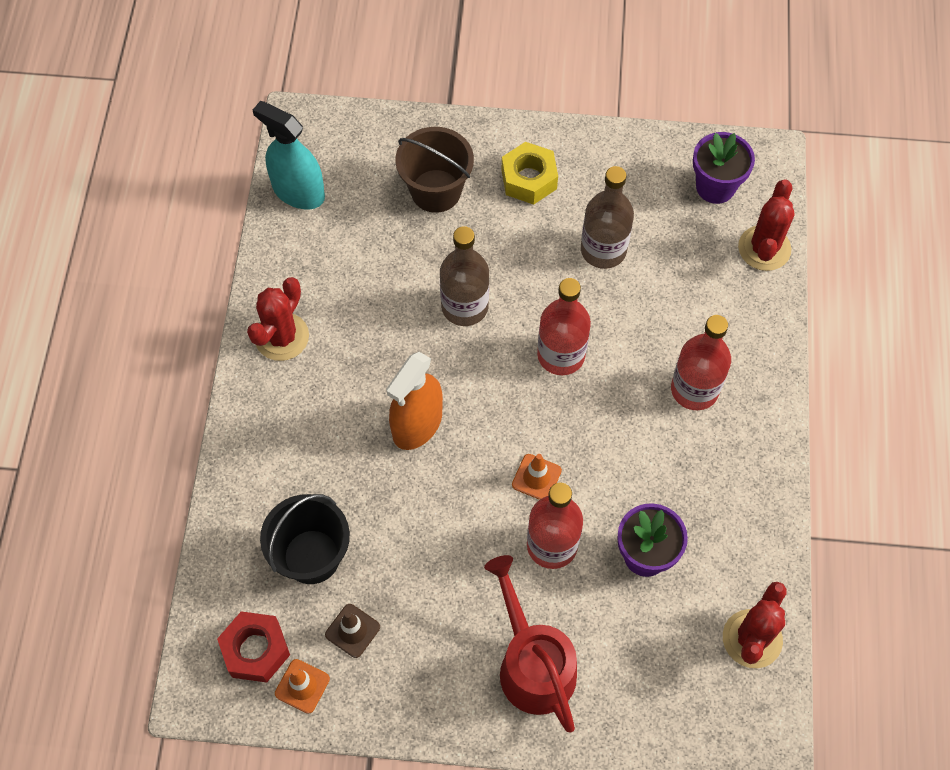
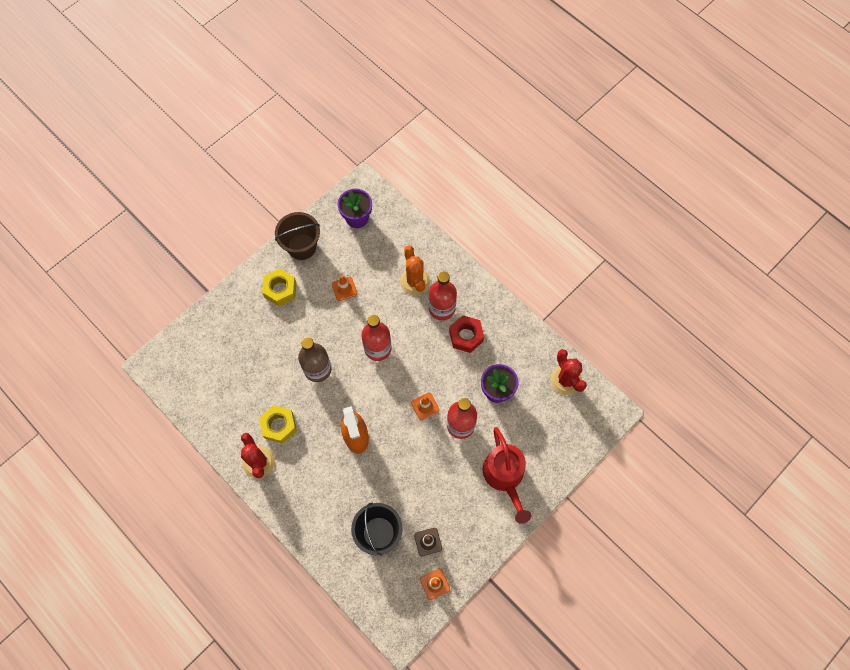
camera: 50 degrees left, 5 degrees up
red nut [217,611,290,683] -> red nut moved to [449,315,484,353]
turquoise spray bottle [253,101,325,209] -> none
brown bucket [395,127,474,213] -> brown bucket moved to [275,212,320,260]
red watering can [484,555,577,732] -> red watering can turned 120 degrees counterclockwise [483,427,531,524]
brown bottle [581,166,634,269] -> orange traffic cone [332,275,357,301]
red cactus [738,179,794,271] -> none
none -> yellow nut [259,405,297,444]
none -> orange cactus [400,246,430,295]

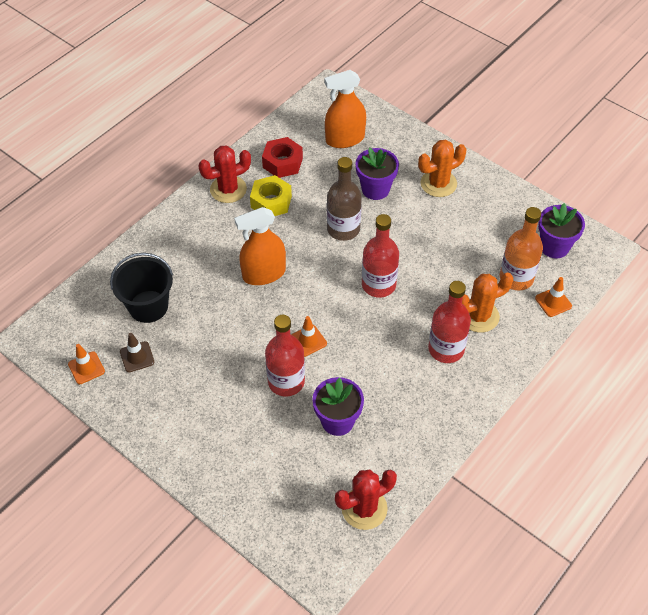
camera: 85 degrees right, 15 degrees down
yellow nut [262,269,297,306] -> orange cactus [418,140,466,197]
brown bucket [275,212,320,260] -> none
orange traffic cone [332,275,357,301] -> orange traffic cone moved to [535,277,572,317]
red nut [449,315,484,353] -> red nut moved to [262,137,303,178]
red watering can [483,427,531,524] -> none
none -> orange spray bottle [324,70,366,148]
none -> purple flower pot [356,147,399,200]
none -> orange bottle [500,207,543,291]

